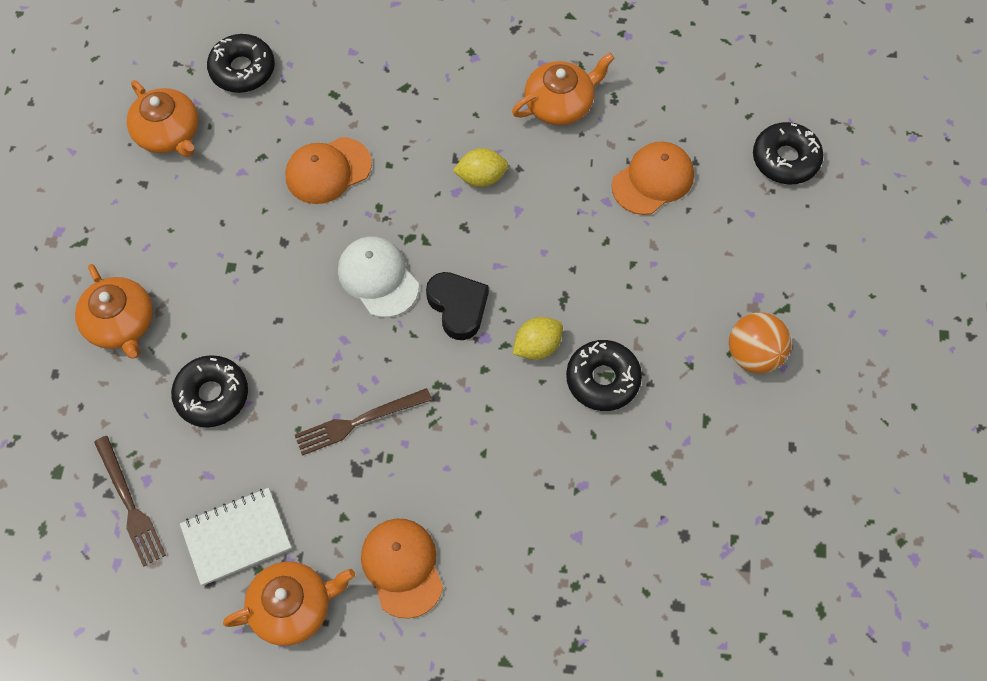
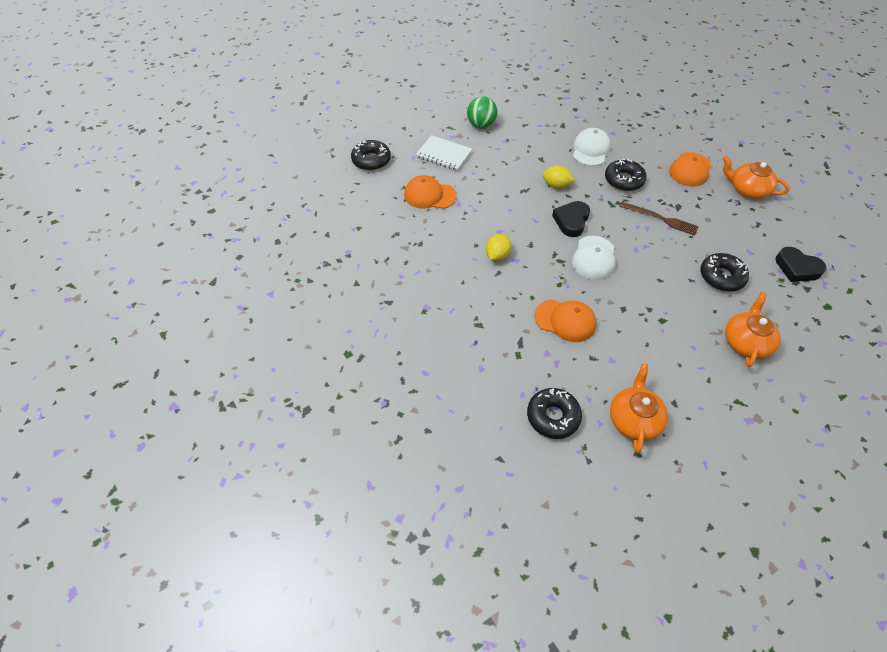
camera: 130 degrees left, 10 degrees down
brown fork [94,436,166,567] -> black heart [775,247,827,282]
white notebook [180,488,291,586] -> white notebook moved to [416,135,472,171]
yellow lemon [453,148,508,187] -> yellow lemon turned 75 degrees clockwise [486,234,511,261]
orange teapot [512,53,615,125] -> none
black donut [566,340,642,411] -> black donut moved to [605,159,647,191]
orange ball [729,312,791,373] -> green ball [467,96,498,129]
none -> white cap [573,128,611,166]

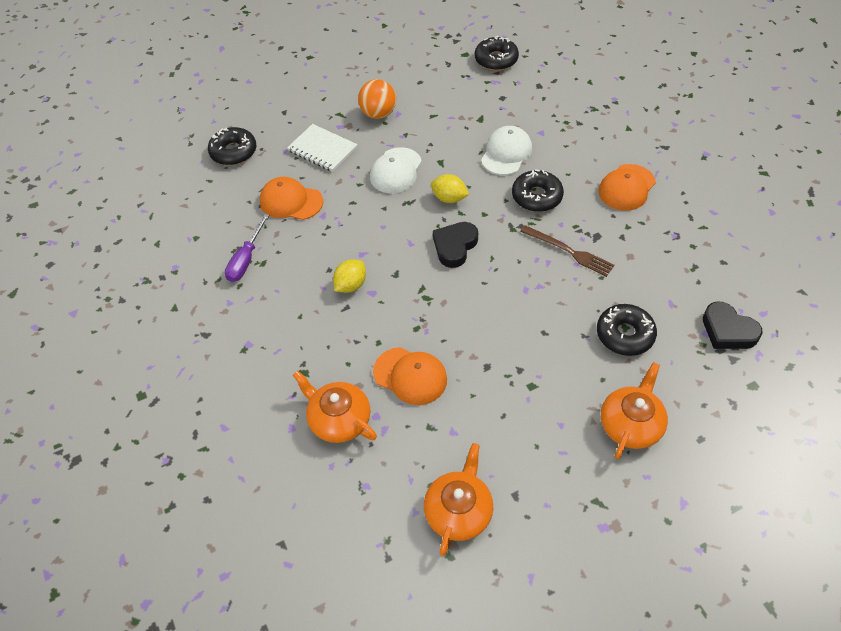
camera: 10 degrees right, 0 degrees up
green ball [467,96,498,129] -> orange ball [358,79,396,119]
black donut [527,388,582,439] -> black donut moved to [475,36,519,71]
white cap [572,236,616,280] -> white cap moved to [370,147,422,194]
orange teapot [722,156,790,199] -> orange teapot moved to [293,371,377,443]
none -> purple screwdriver [225,214,270,282]

